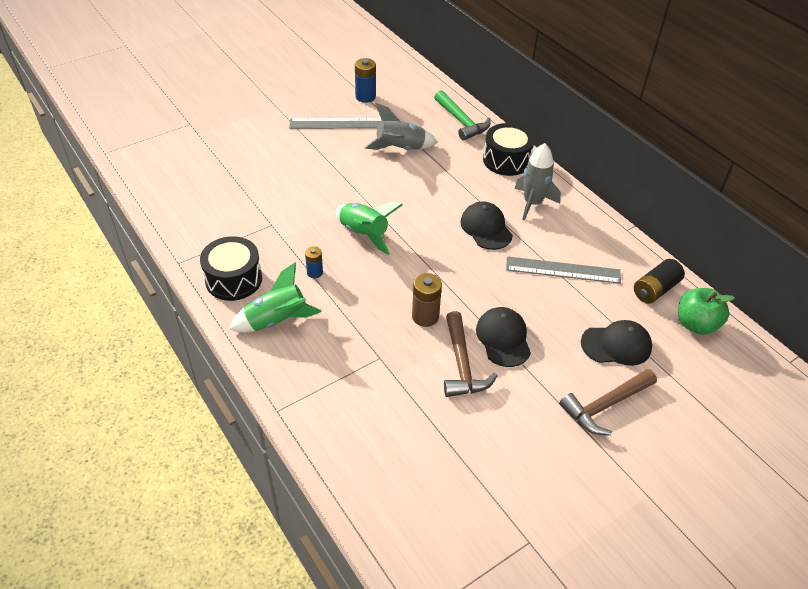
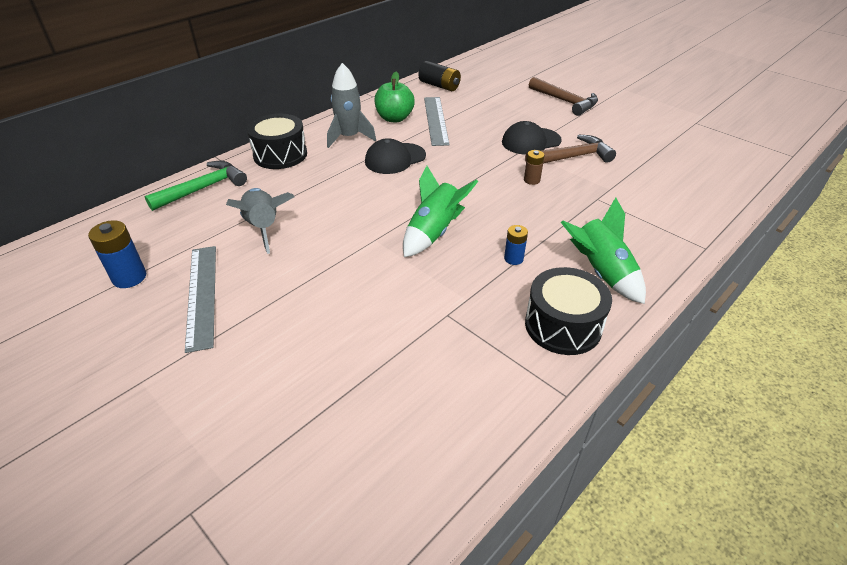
camera: 100 degrees left, 5 degrees down
brown battery [412,273,442,327] -> brown battery [524,150,545,185], size x0.62
black cap [581,320,652,366] -> none
green apple [678,288,735,335] -> green apple moved to [374,72,415,122]

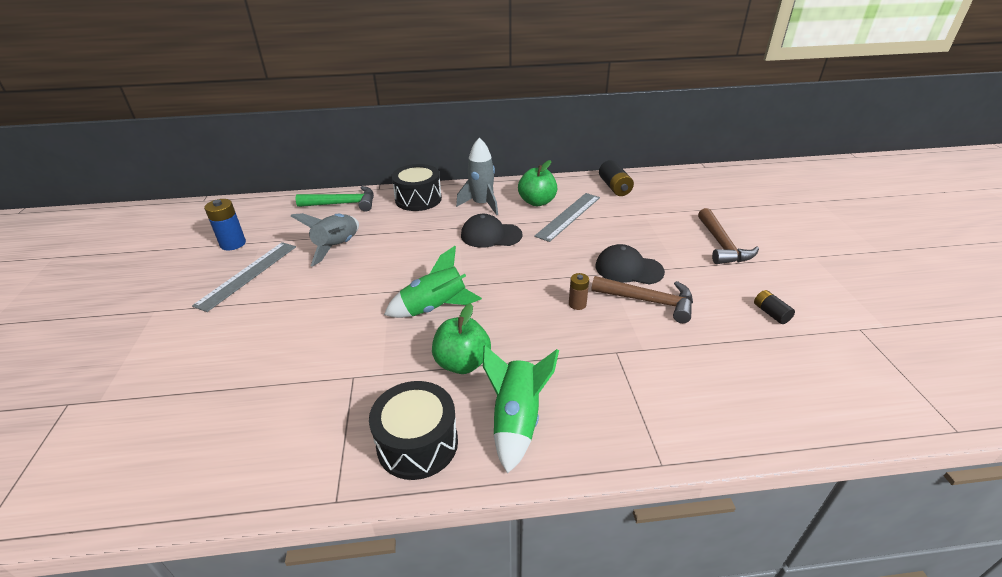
camera: 40 degrees right, 5 degrees down
blue battery [504,225,528,265] -> green apple [432,303,491,374]
none -> black battery [754,290,795,324]

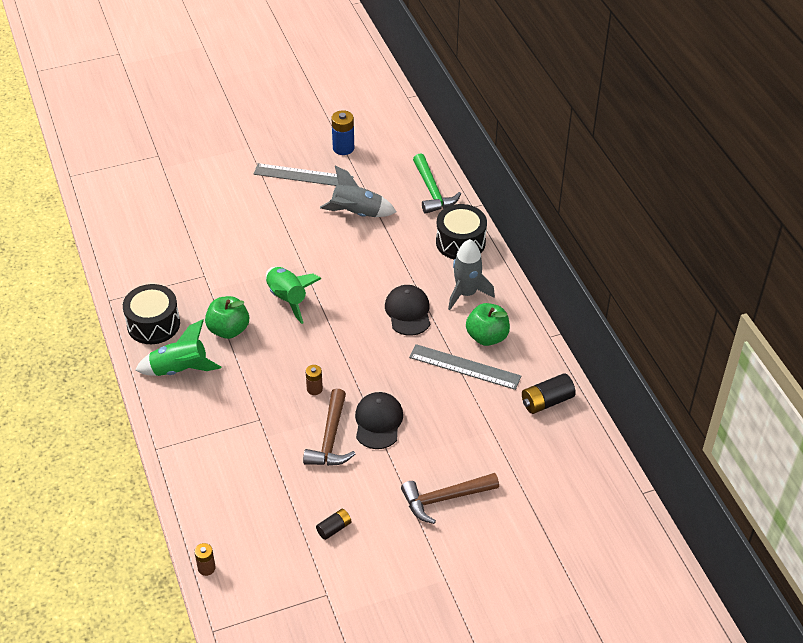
camera: 75 degrees right, 10 degrees up
none -> brown battery [194,543,216,576]

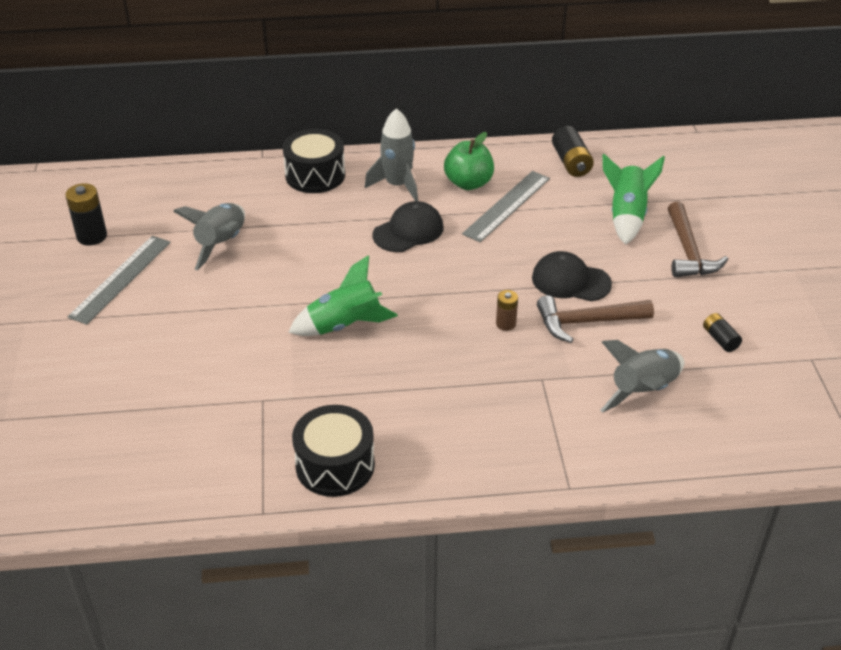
camera: 75 degrees left, 5 degrees down
green rocket [135,319,221,376] -> green rocket moved to [603,154,665,245]
brown battery [194,543,216,576] -> none
green apple [205,296,249,339] -> none
brown hammer [303,389,355,466] -> brown hammer turned 150 degrees clockwise [537,295,654,343]
blue battery [332,110,354,155] -> black battery [65,183,107,245]
black cap [385,285,430,336] -> black cap turned 135 degrees clockwise [372,201,444,252]
green hammer [413,153,461,214] -> none
none -> grey rocket [600,340,684,413]

